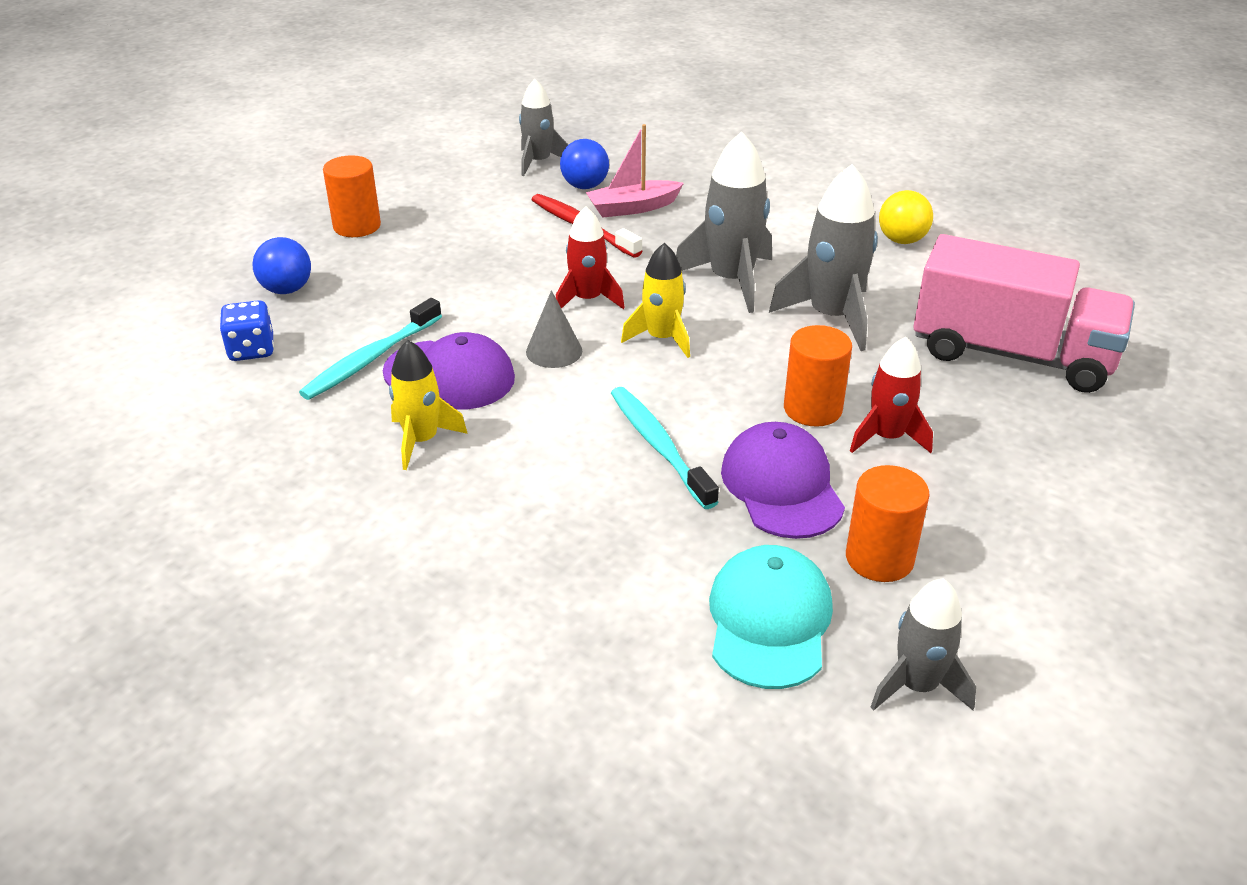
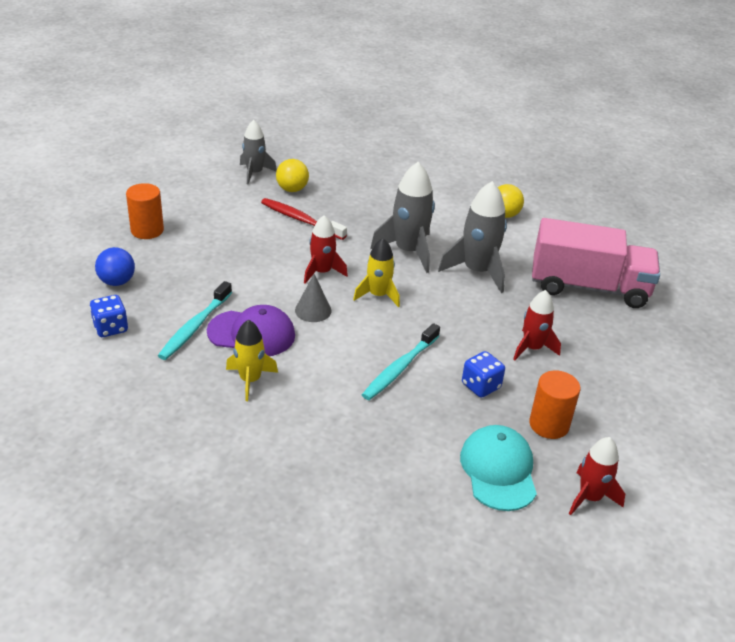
camera: 15 degrees left, 0 degrees up
blue ball [560,139,609,189] -> yellow ball [276,159,309,192]
pink boat [586,124,684,218] -> none
turquoise toothbrush [611,387,719,509] -> turquoise toothbrush turned 105 degrees counterclockwise [362,323,440,400]
purple cap [721,422,845,539] -> blue dice [462,351,505,398]
orange cylinder [784,325,852,427] -> none
grey rocket [871,578,976,711] -> red rocket [569,437,625,515]

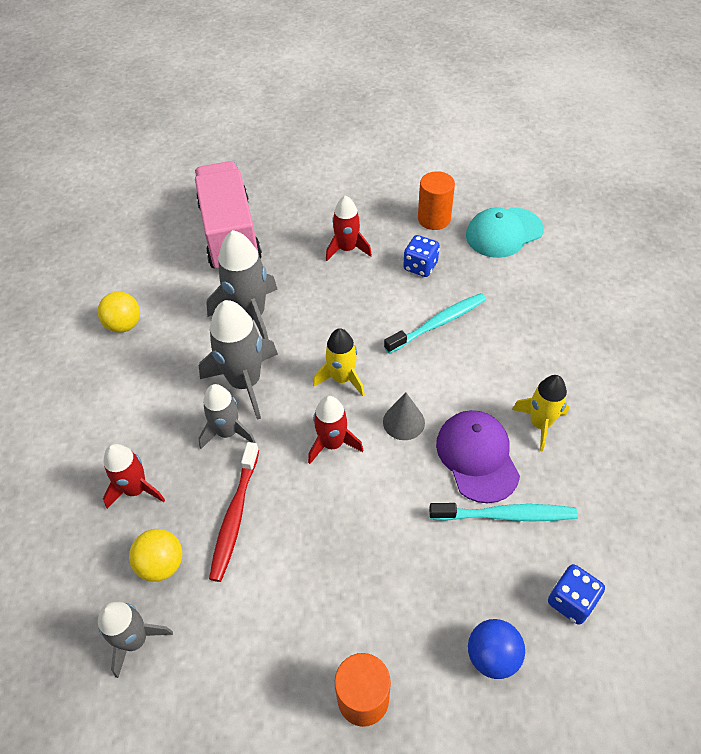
camera: 110 degrees left, 15 degrees up
turquoise toothbrush [362,323,440,400] -> turquoise toothbrush turned 45 degrees counterclockwise [384,293,487,354]
red rocket [569,437,625,515] -> red rocket moved to [103,444,165,509]
none -> grey rocket [198,384,256,449]

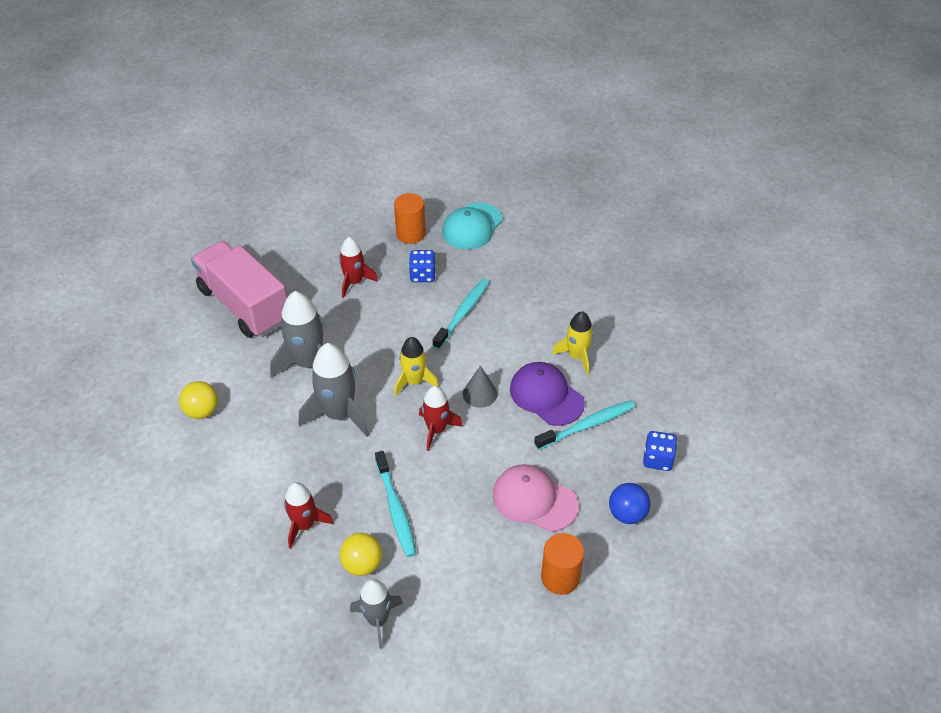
camera: 30 degrees left, 5 degrees down
grey rocket [198,384,256,449] -> none
red toothbrush [209,442,259,582] -> turquoise toothbrush [375,451,416,557]
none -> pink cap [493,464,579,532]

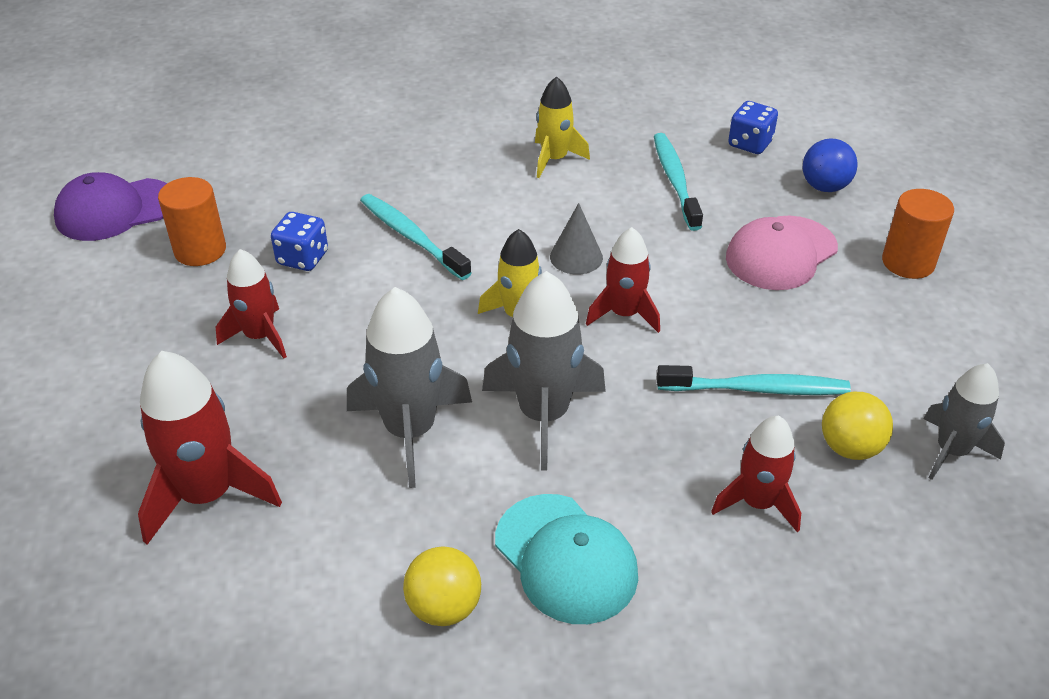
camera: 70 degrees left, 5 degrees down
pink truck [191,241,287,338] -> red rocket [138,351,282,545]
turquoise cap [442,202,503,249] -> turquoise cap moved to [495,494,638,624]
purple cap [510,362,585,426] -> purple cap moved to [54,172,167,241]

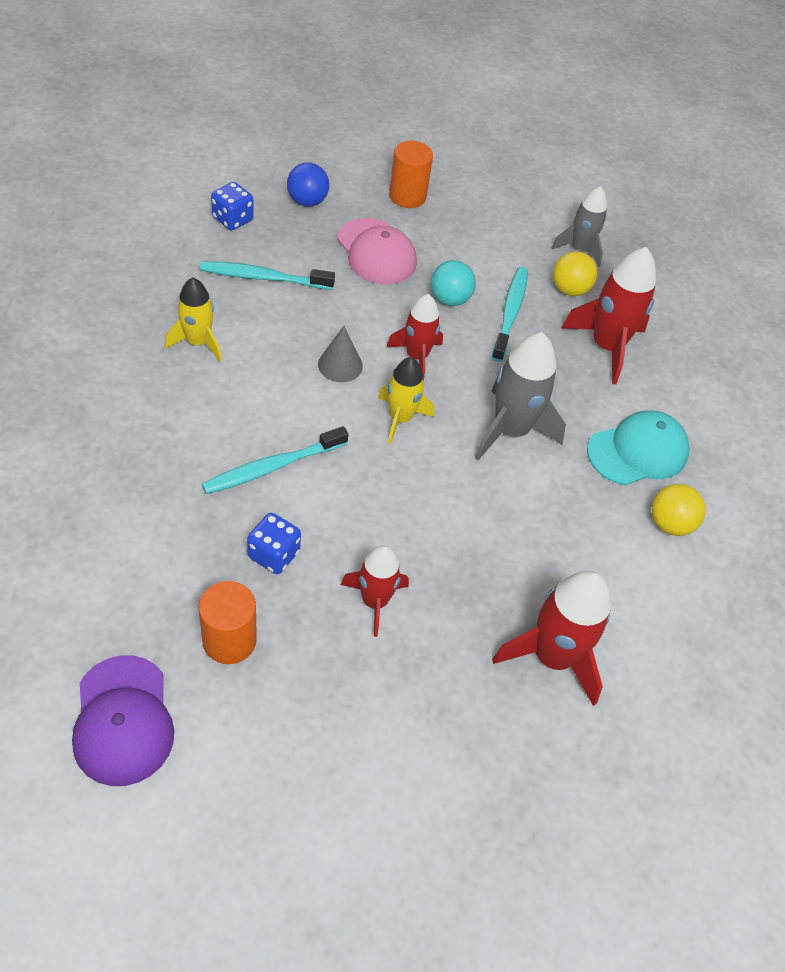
camera: 85 degrees left, 10 degrees up
grey rocket [347,287,472,488] -> none
red rocket [711,415,801,533] -> red rocket [561,247,656,384], size x1.56
none -> turquoise ball [431,260,476,306]

